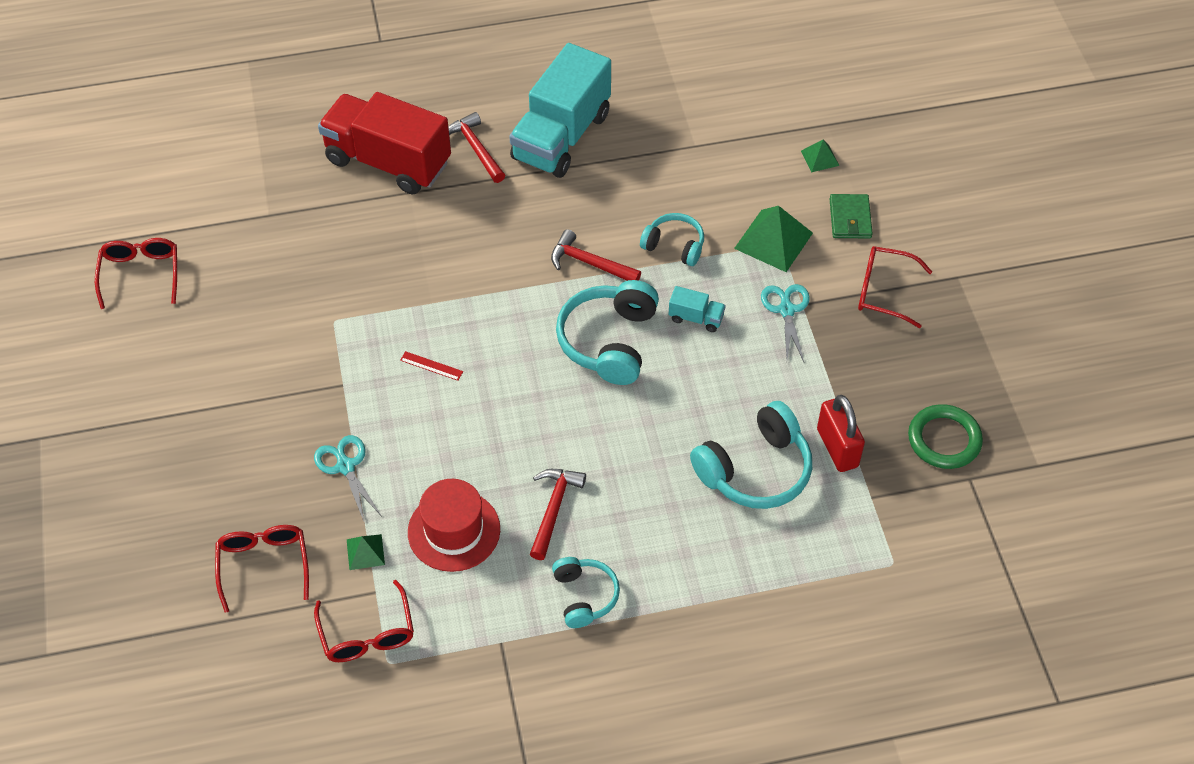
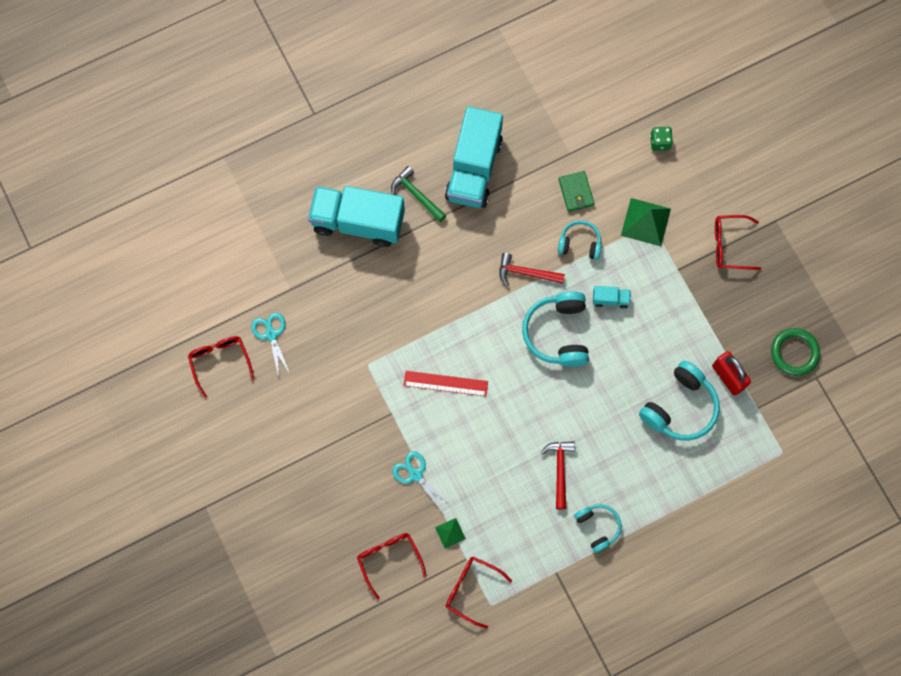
camera: 15 degrees left, 20 degrees up
red glasses [314,580,414,662] -> red glasses turned 150 degrees clockwise [446,557,512,629]
red truck [318,92,451,194] -> turquoise truck [308,186,405,247]
red ruler [400,351,463,381] -> red ruler [404,371,488,396], size x1.88
red hat [408,479,500,572] -> none
red hammer [448,112,505,183] -> green hammer [391,166,446,222]
turquoise scissors [761,284,810,362] -> turquoise scissors moved to [251,312,290,377]
green pyramid [801,140,840,172] -> green dice [650,127,673,151]
green wallet [830,194,873,238] -> green wallet moved to [558,171,595,212]

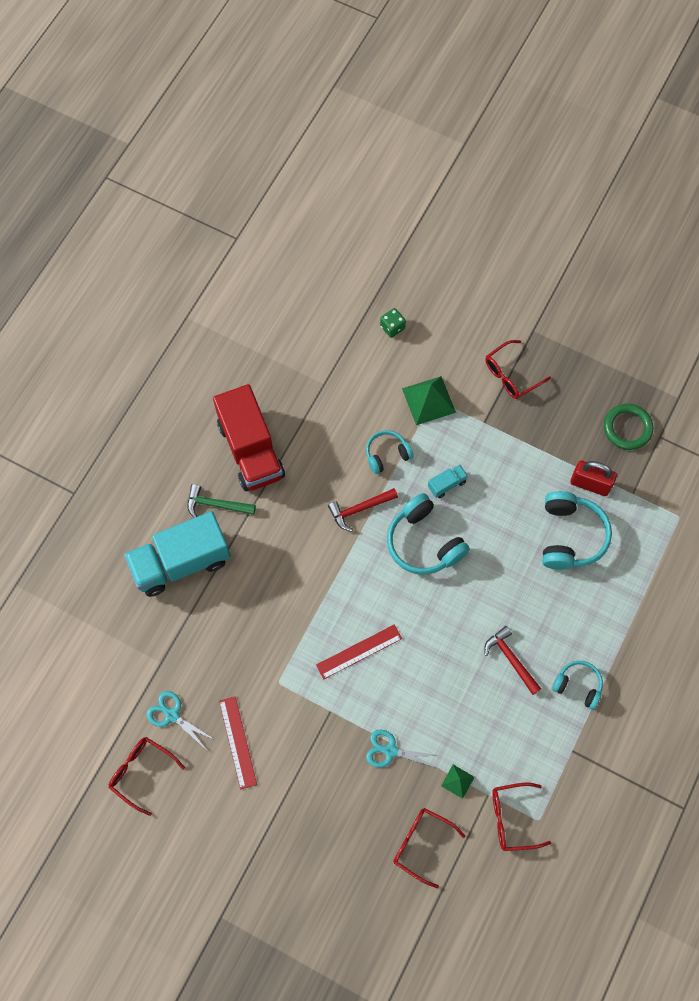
camera: 35 degrees left, 5 degrees down
turquoise truck [445,107,503,208] -> red truck [213,384,285,491]
green wallet [558,171,595,212] -> none
none -> red ruler [219,697,257,789]

